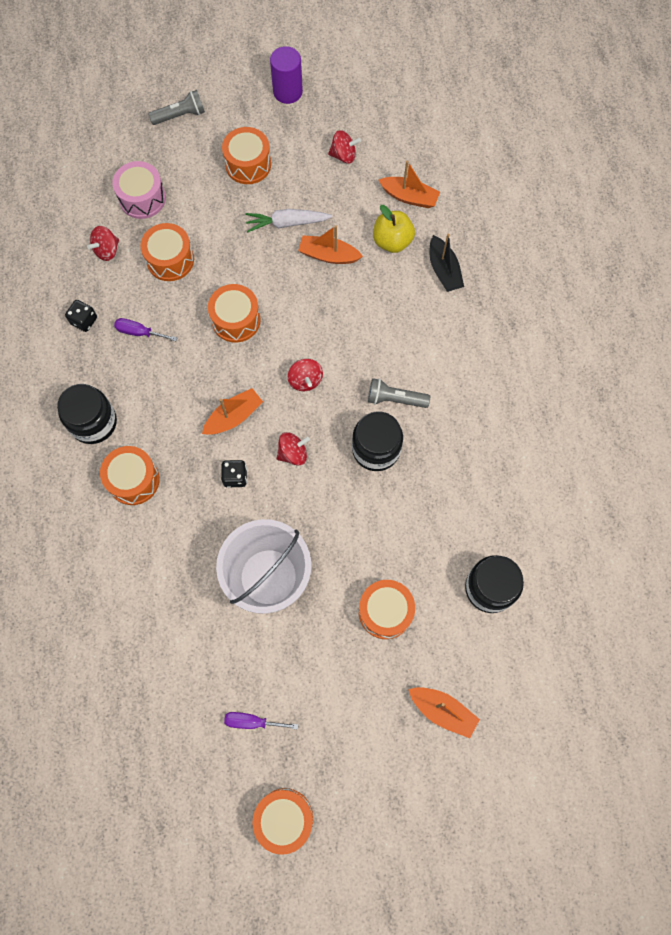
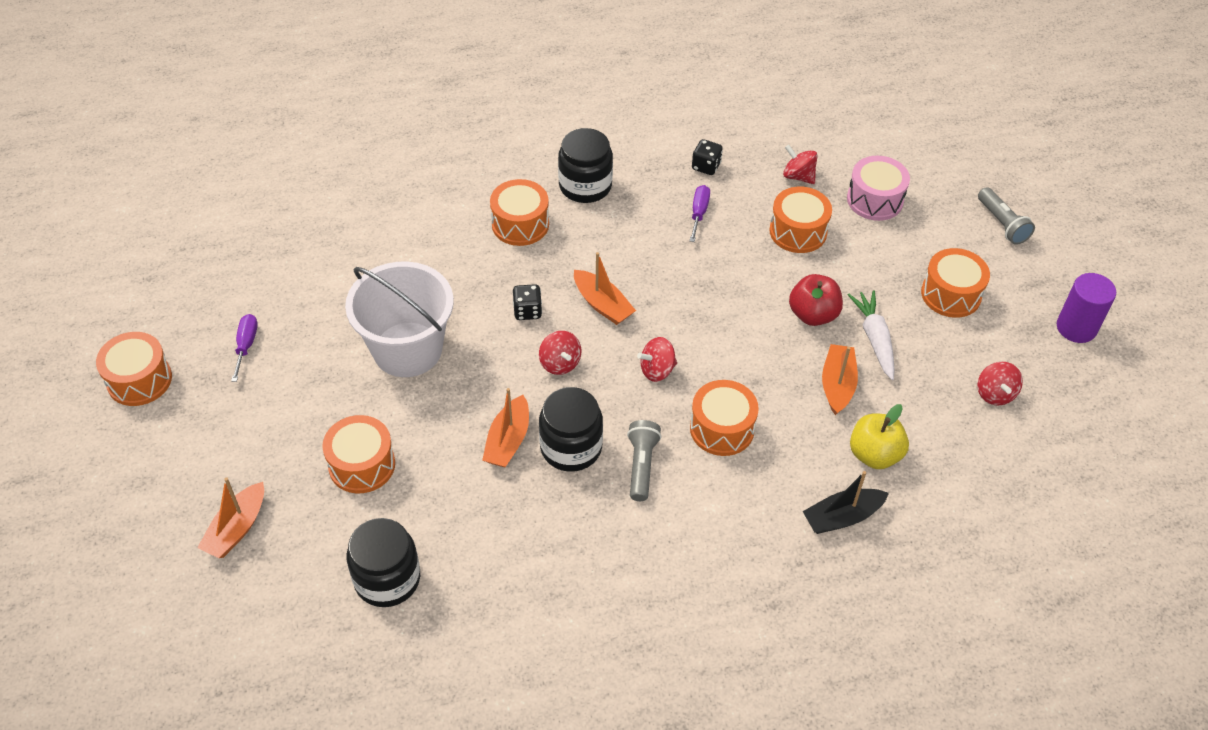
camera: 85 degrees right, 20 degrees down
orange drum [208,284,261,343] -> orange drum moved to [690,380,759,456]
orange boat [379,161,440,208] -> orange boat moved to [482,388,529,468]
none -> red apple [789,274,843,326]

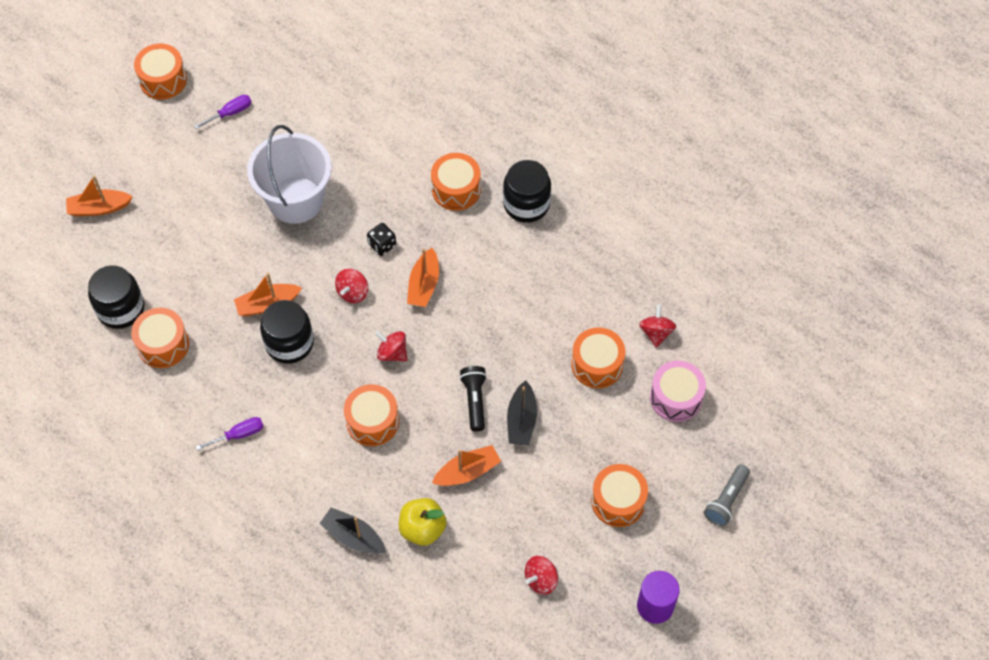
camera: 55 degrees right, 10 degrees up
orange drum [322,415,395,493] -> orange drum moved to [131,308,189,368]
grey flashlight [627,420,661,501] -> none
purple screwdriver [690,185,710,242] -> purple screwdriver moved to [196,417,264,450]
black dice [692,139,723,175] -> none
red apple [789,274,843,326] -> black boat [507,380,537,446]
white carrot [848,290,895,380] -> none
none -> black flashlight [460,366,487,431]

